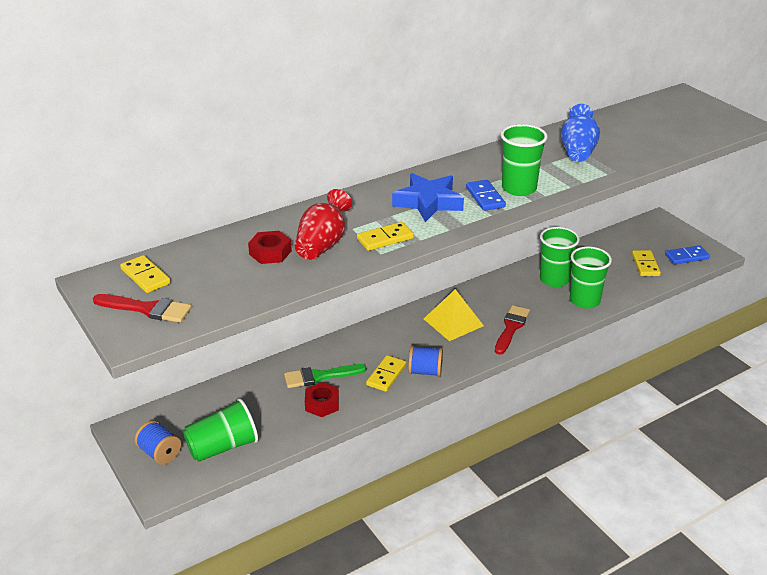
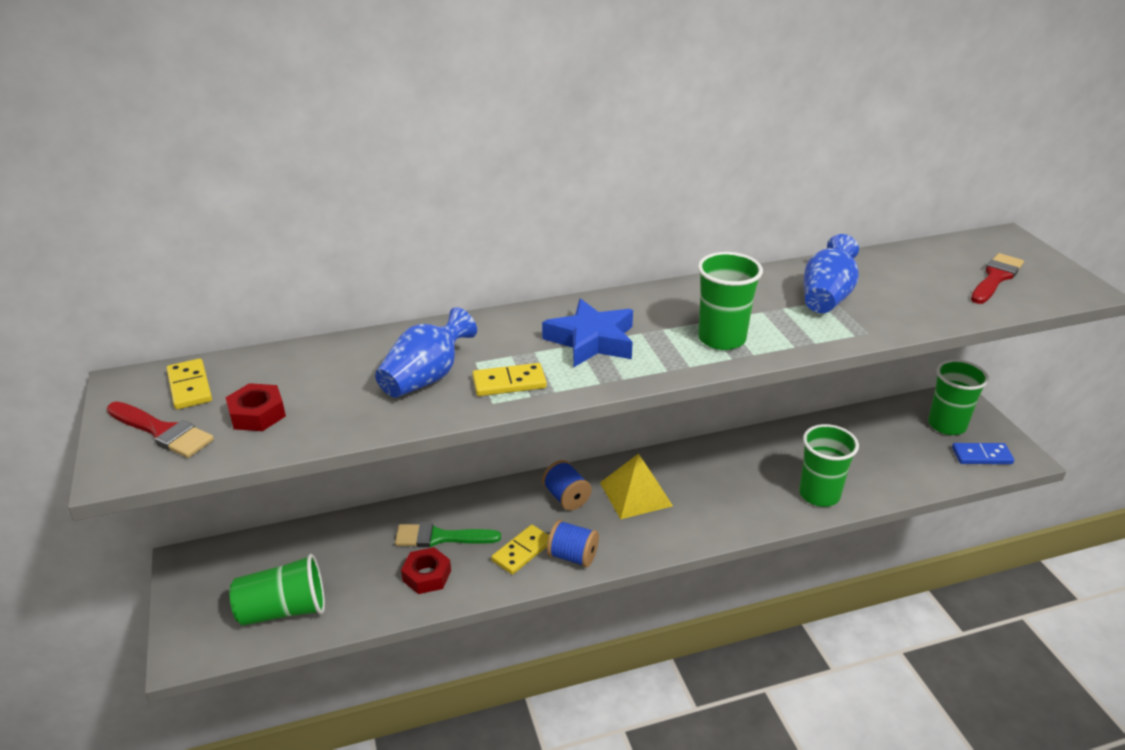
camera: 15 degrees right, 0 degrees up
blue spool [134,420,181,465] -> blue spool moved to [542,460,592,510]
red nut [248,231,292,264] -> red nut moved to [225,383,286,431]
red vase [295,189,352,260] -> blue vase [375,307,477,398]
blue domino [466,180,506,211] -> none
red brush [495,305,530,355] -> red brush moved to [971,253,1024,304]
green cup [540,227,580,287] -> green cup moved to [928,360,989,435]
yellow domino [632,250,661,276] -> none

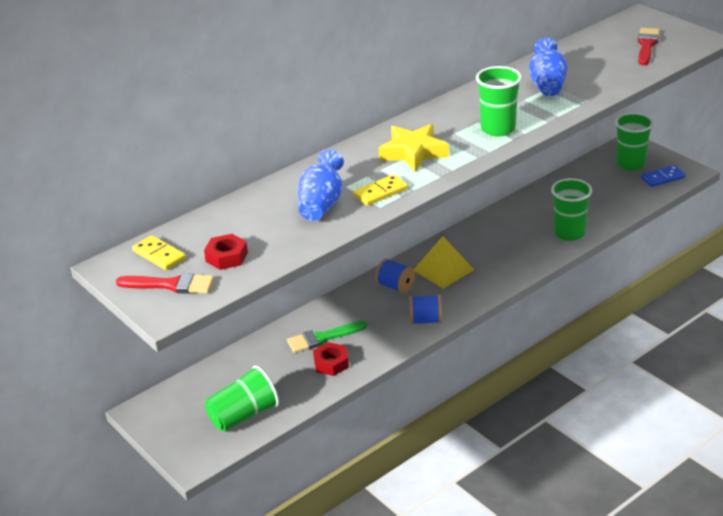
camera: 20 degrees left, 0 degrees up
yellow domino [491,525,549,575] -> none
blue star [542,299,633,367] -> yellow star [379,124,449,172]

